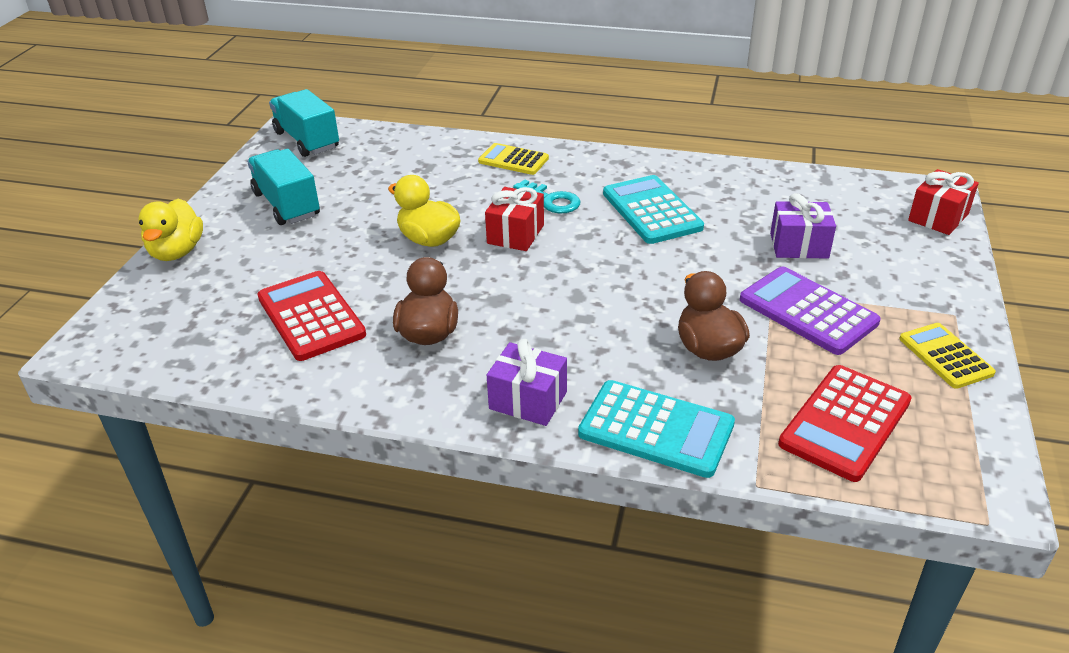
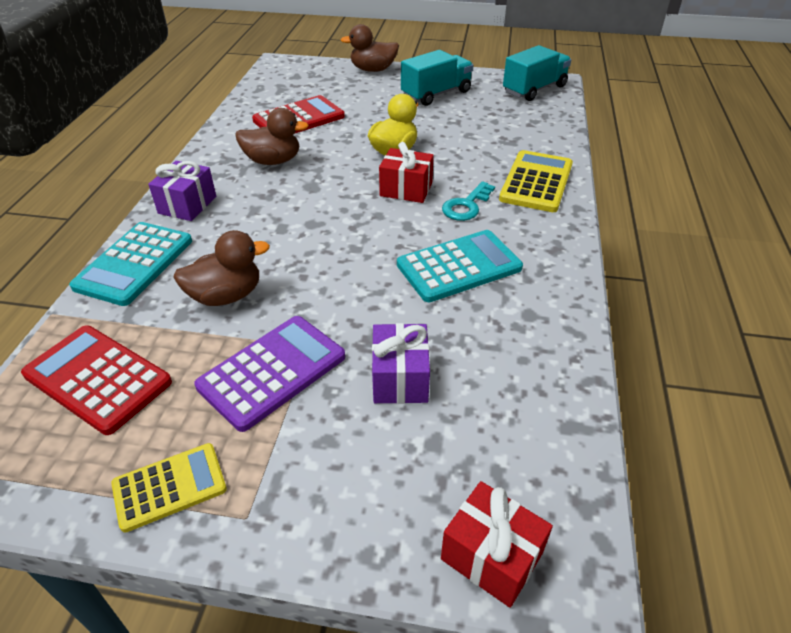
camera: 85 degrees right, 5 degrees up
yellow duck [138,198,203,261] -> brown duck [341,24,399,72]
yellow calculator [478,143,549,175] -> yellow calculator [499,150,573,212], size x1.53

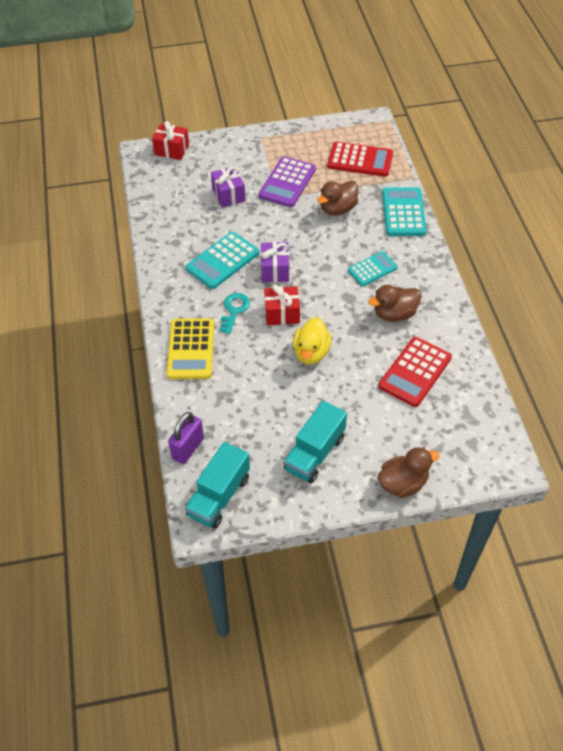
camera: 160 degrees right, 10 degrees up
yellow calculator [111,443,227,533] -> none
purple gift [148,161,216,221] -> purple gift moved to [261,242,289,282]
none -> purple padlock [168,412,204,464]
none -> turquoise calculator [348,251,398,286]

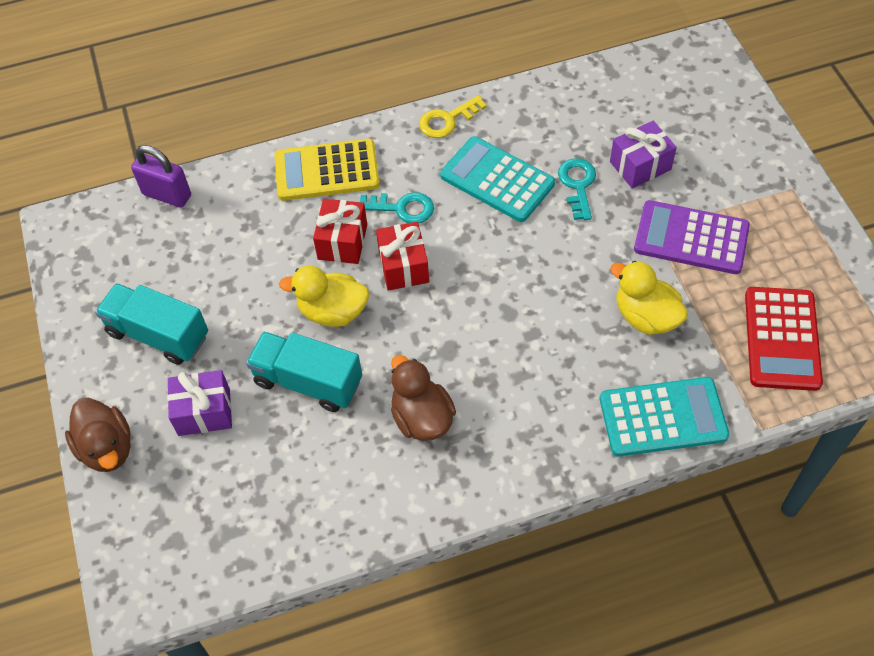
camera: 85 degrees right, 5 degrees up
red gift [152,121,189,160] -> red gift moved to [313,199,367,264]
turquoise truck [185,442,250,529] -> turquoise truck moved to [246,332,362,412]
purple gift [261,242,289,282] -> purple gift moved to [167,370,232,436]
brown duck [317,181,359,216] -> yellow duck [610,261,688,335]
turquoise calculator [348,251,398,286] -> none
red calculator [378,337,452,407] -> none
none -> yellow key [419,95,487,138]
none -> turquoise key [558,158,596,220]

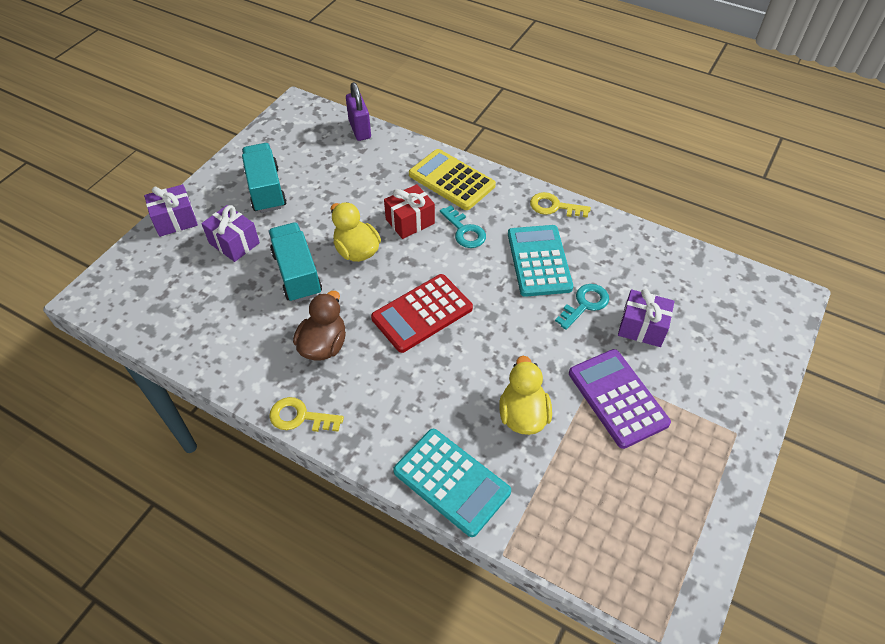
camera: 45 degrees right, 5 degrees down
brown duck [65,398,131,472] -> purple gift [144,184,198,237]
red gift [376,222,429,291] -> none
red calculator [745,287,823,391] -> red calculator moved to [371,274,473,353]
none -> yellow key [269,397,344,432]

